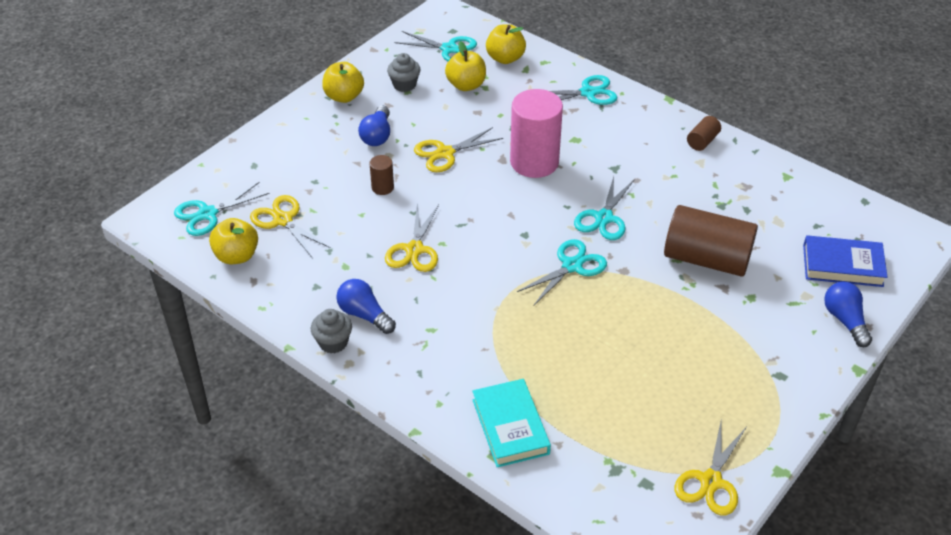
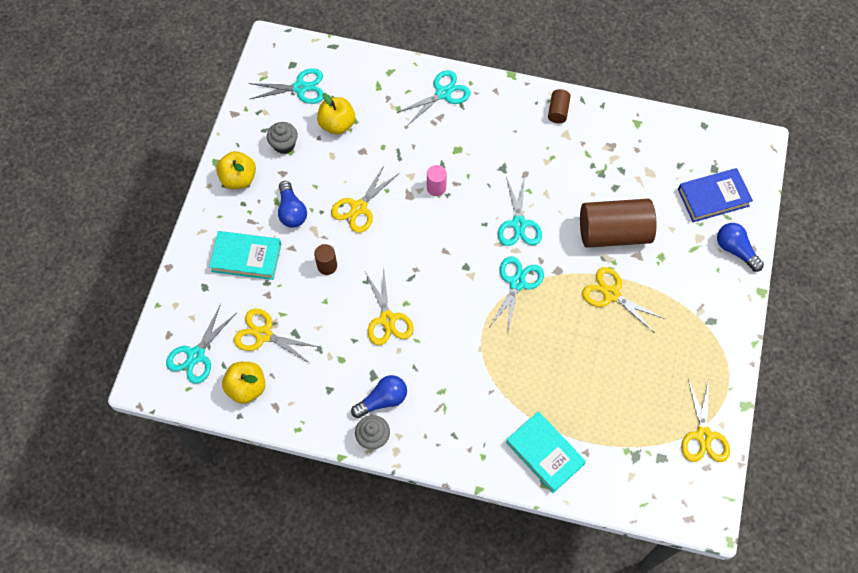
camera: 25 degrees left, 20 degrees up
blue light bulb [336,279,396,334] -> blue light bulb turned 135 degrees clockwise [351,375,407,418]
yellow apple [486,24,526,64] -> none
pink cylinder [510,89,563,178] -> pink cylinder [427,165,447,196], size x0.45
none -> turquoise book [209,231,281,280]
none -> yellow scissors [582,267,665,333]

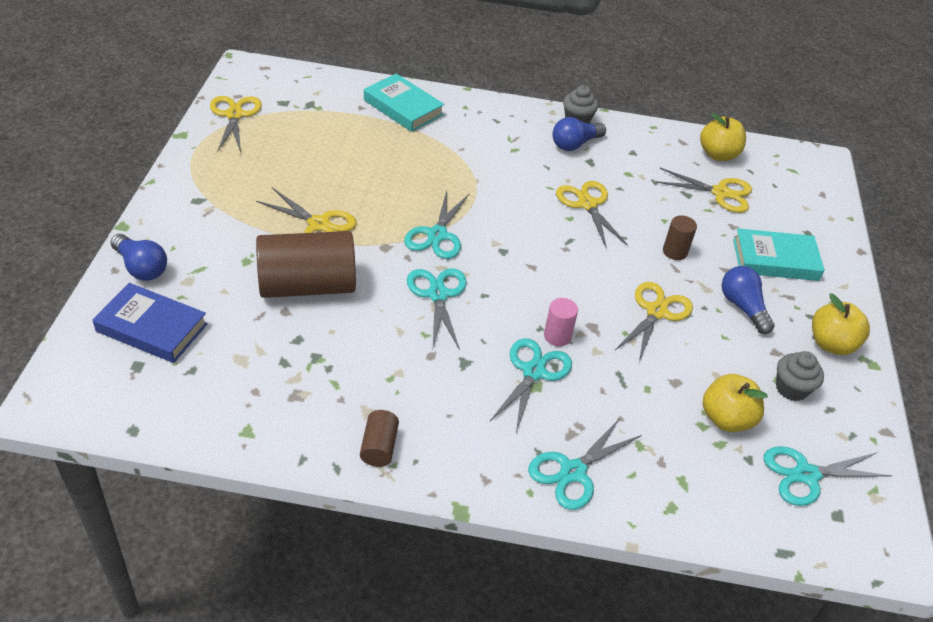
camera: 170 degrees right, 20 degrees down
turquoise scissors [166,304,236,384] -> turquoise scissors moved to [489,338,572,433]
blue book [678,168,753,222] -> blue book turned 45 degrees clockwise [92,283,208,363]

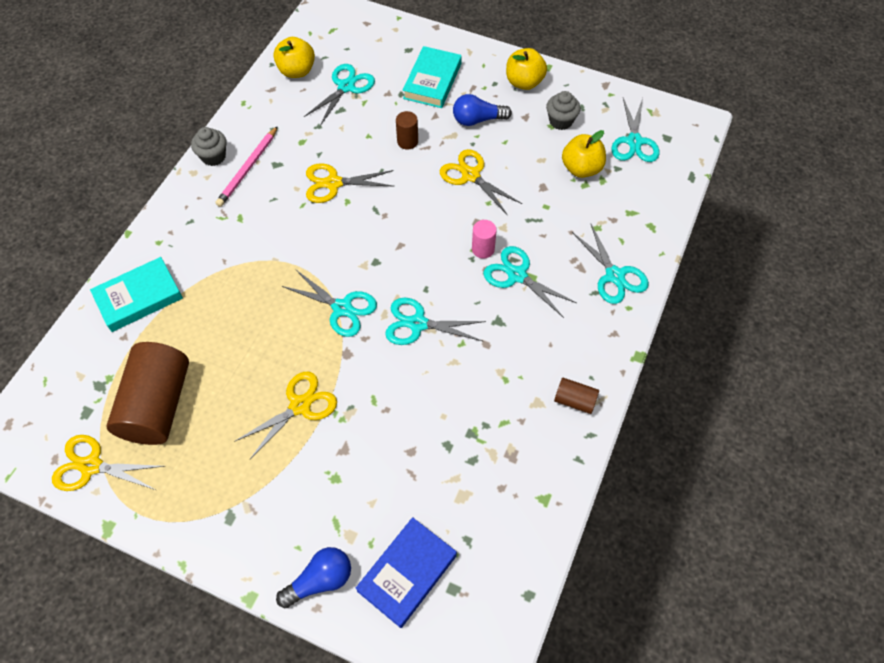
camera: 70 degrees left, 15 degrees up
brown cylinder [256,231,356,298] -> brown cylinder moved to [106,342,189,445]
blue light bulb [553,117,606,151] -> pink pencil [215,126,278,207]
yellow scissors [656,168,752,213] -> turquoise scissors [304,64,375,126]

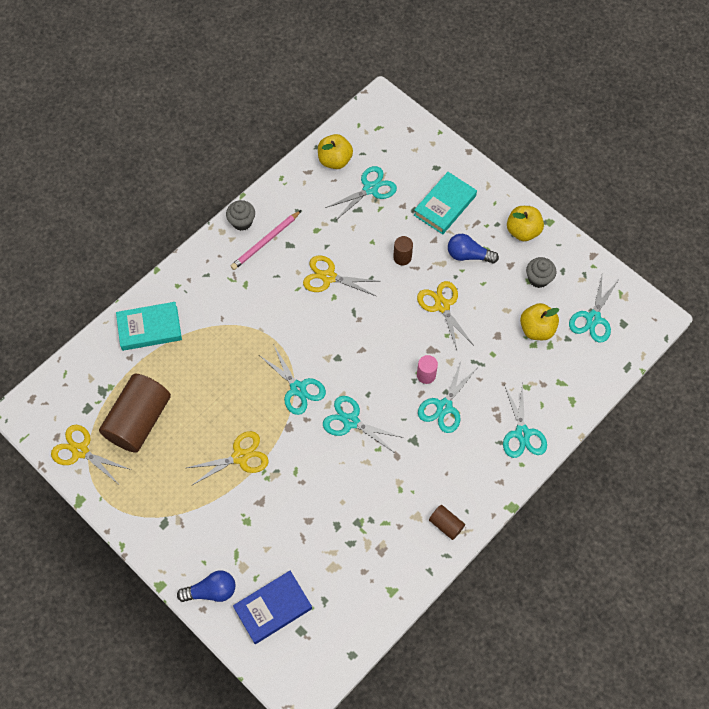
camera: 20 degrees right, 5 degrees up
turquoise scissors [483,246,577,318] -> turquoise scissors turned 120 degrees counterclockwise [418,361,478,433]

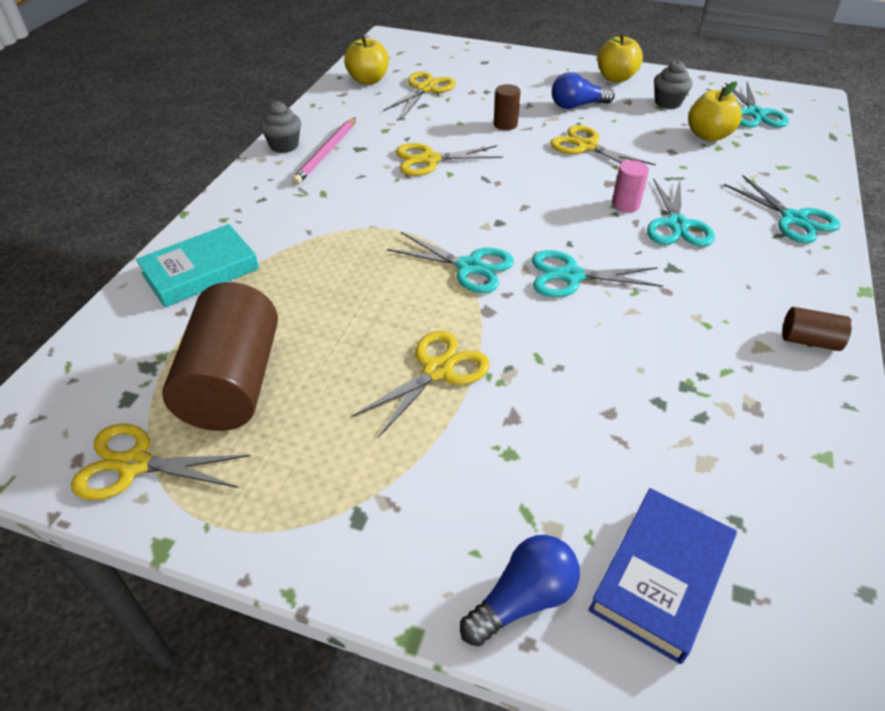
camera: 25 degrees left, 20 degrees down
turquoise scissors [326,166,397,220] -> yellow scissors [384,71,456,117]
turquoise book [414,172,477,234] -> none

